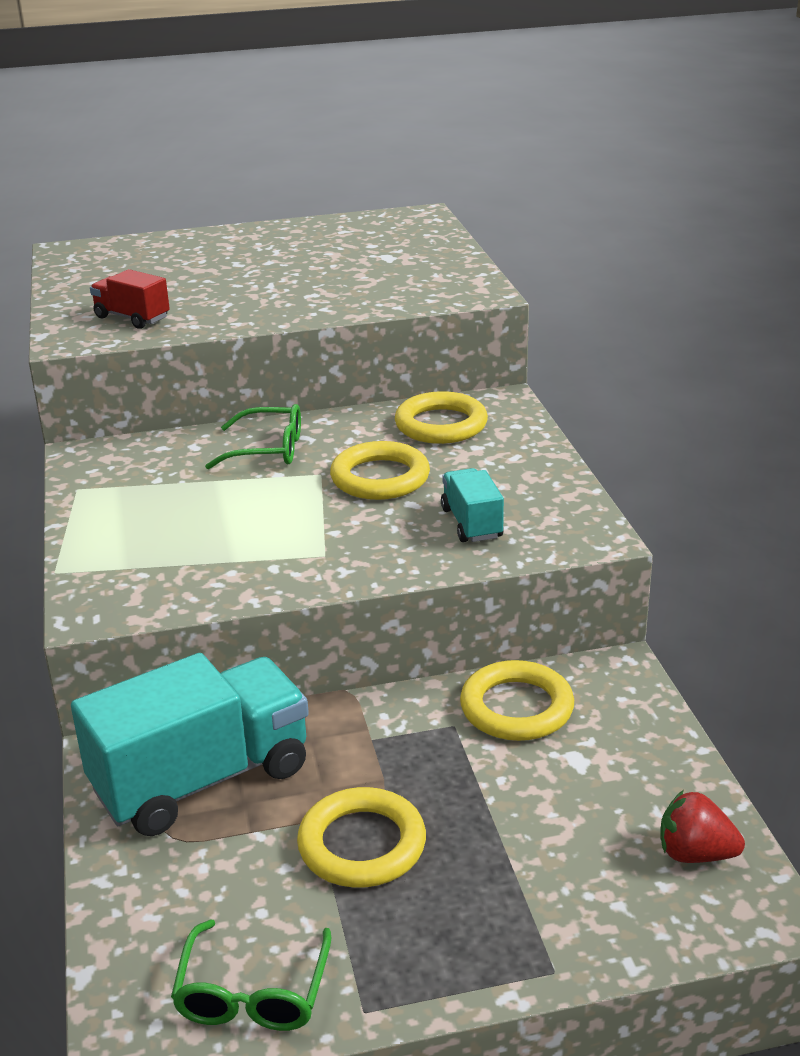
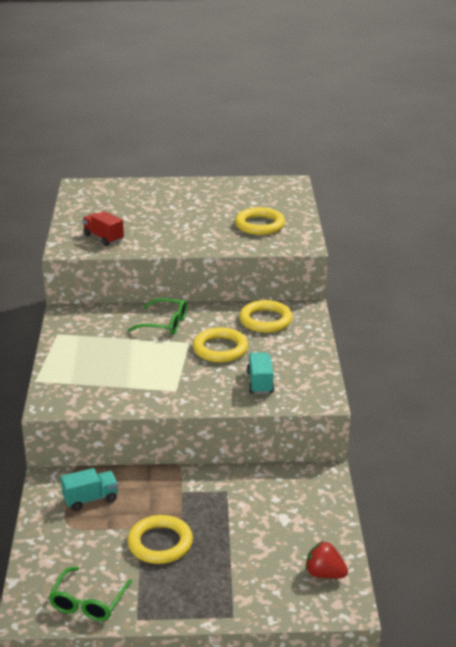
camera: 10 degrees right, 0 degrees up
turquoise truck [71,653,309,836] -> turquoise truck [61,468,118,511], size x0.49
yellow ring [460,660,574,741] -> yellow ring moved to [235,207,285,235]

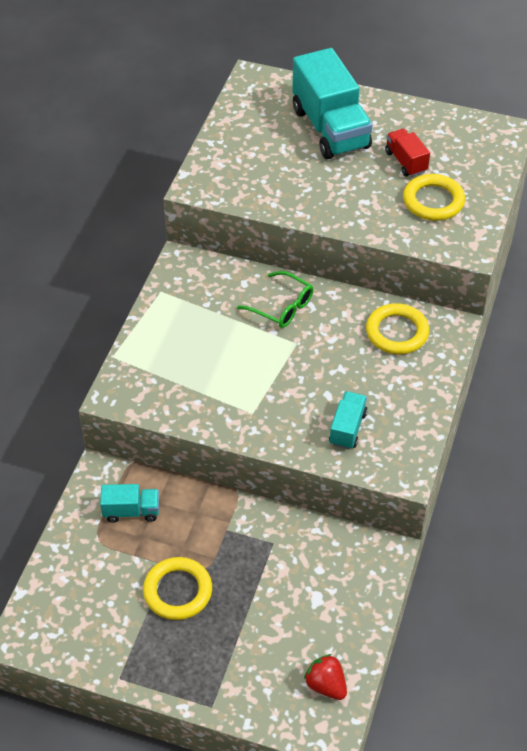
camera: 20 degrees right, 20 degrees up
green glasses [48,567,132,621] -> none
red truck [82,211,124,246] -> red truck moved to [385,128,430,177]
yellow ring [193,327,248,363] -> none
none -> turquoise truck [292,48,373,159]

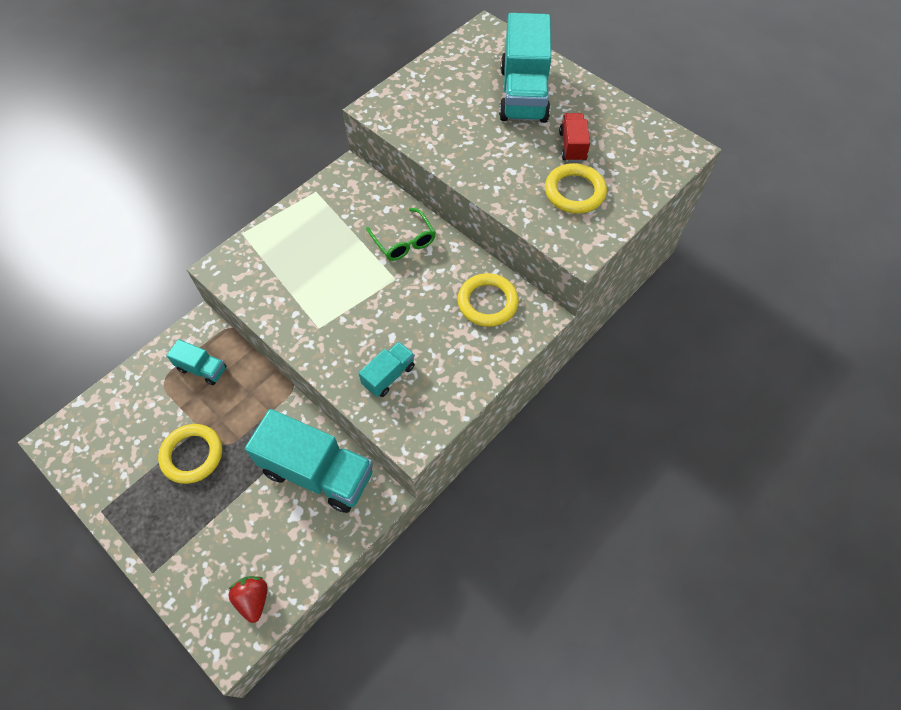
camera: 25 degrees right, 10 degrees up
none -> turquoise truck [245,409,373,513]

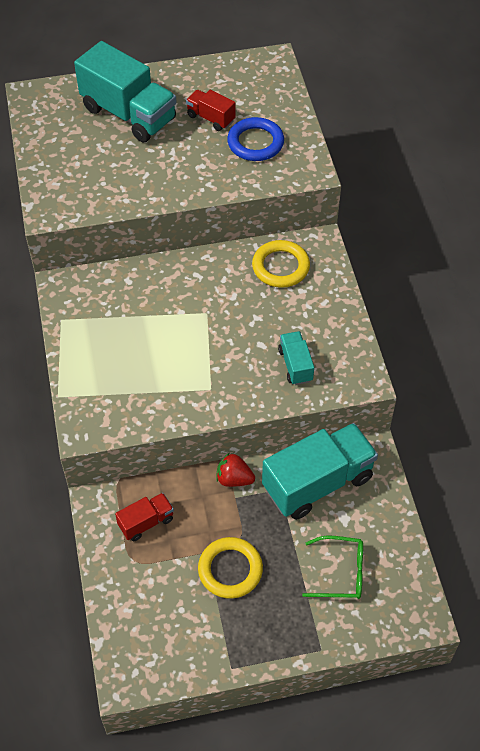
camera: 55 degrees left, 5 degrees down
turquoise truck [166,339,226,385] -> red truck [115,493,174,541]
red strawberry [229,576,267,623] -> red strawberry moved to [216,453,255,487]
green glasses [366,208,436,261] -> green glasses moved to [302,536,363,599]
yellow ring [545,163,607,214] -> blue ring [227,117,284,161]

